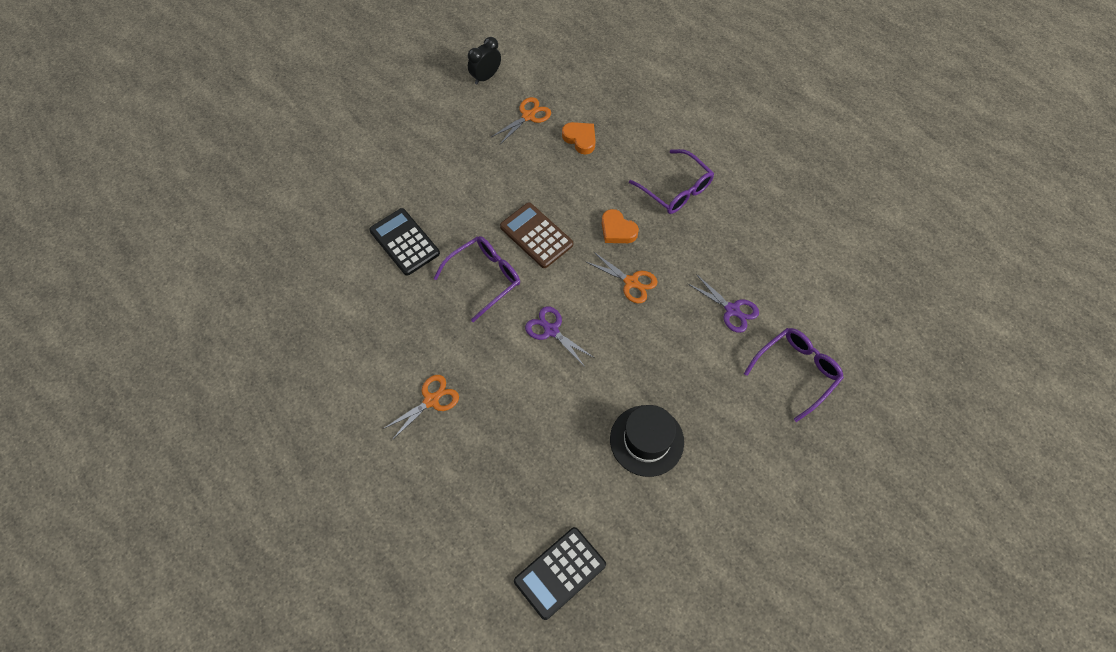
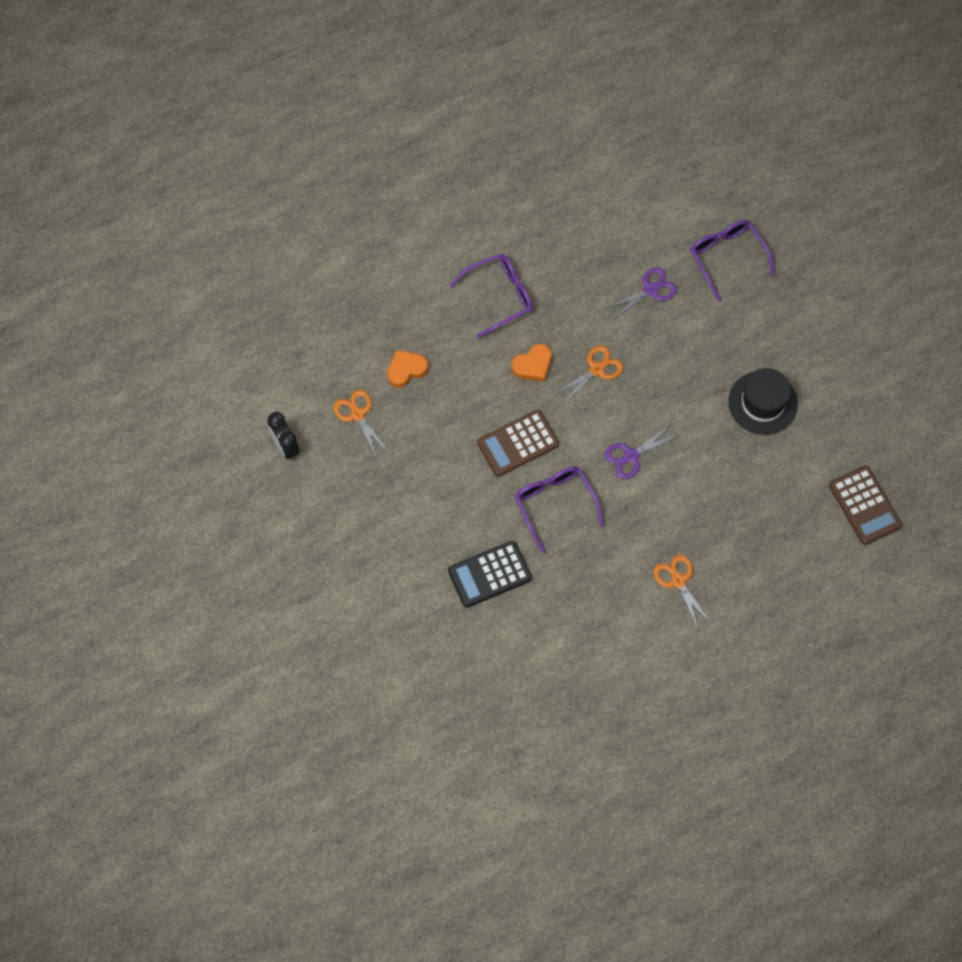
camera: 75 degrees left, 5 degrees up
black calculator [514,527,606,620] -> brown calculator [829,466,902,545]

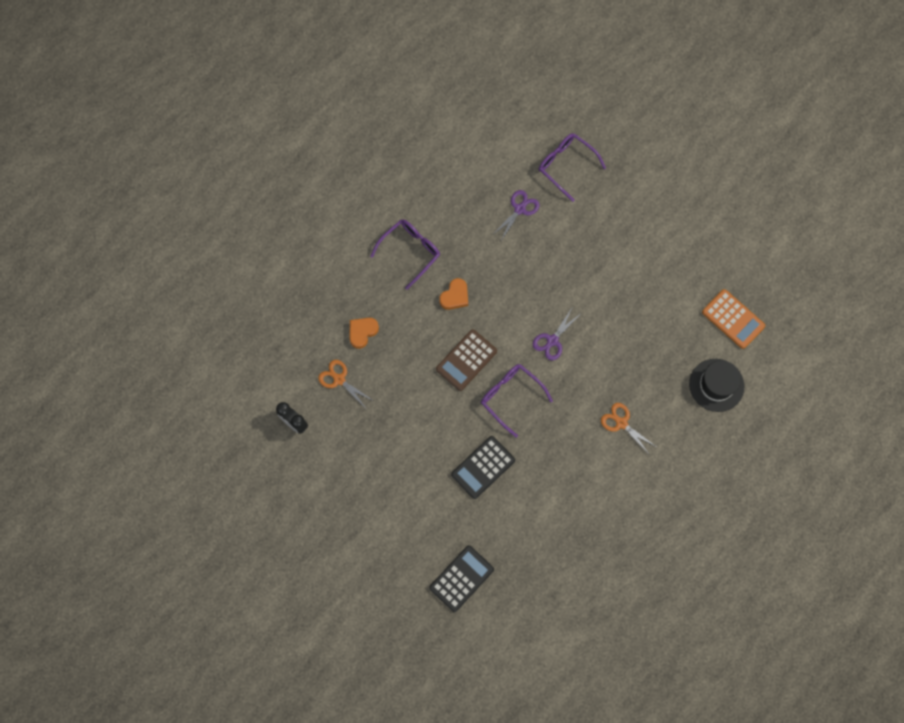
camera: 20 degrees left, 5 degrees up
orange scissors [553,346,623,404] -> none
black hat [728,368,798,435] -> black hat moved to [689,359,744,412]
brown calculator [829,466,902,545] -> orange calculator [702,289,765,349]
none -> black calculator [429,545,494,612]

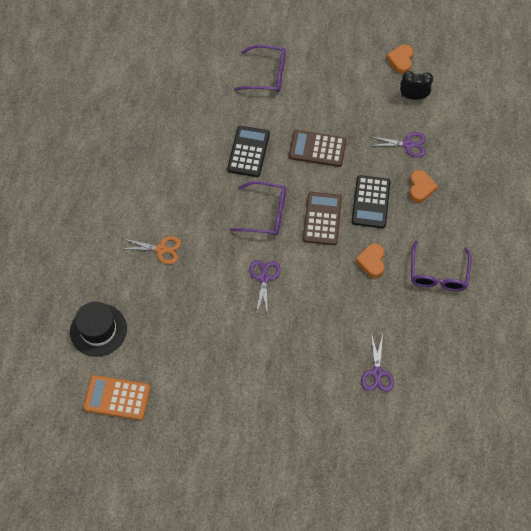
camera: 145 degrees right, 10 degrees down
orange scissors [318,360,374,407] -> purple scissors [369,132,426,157]
black calculator [429,545,494,612] -> black calculator moved to [352,175,391,228]
purple glasses [539,133,606,202] -> purple glasses moved to [234,45,286,92]
none -> brown calculator [289,130,347,167]
none -> orange heart [386,45,413,74]

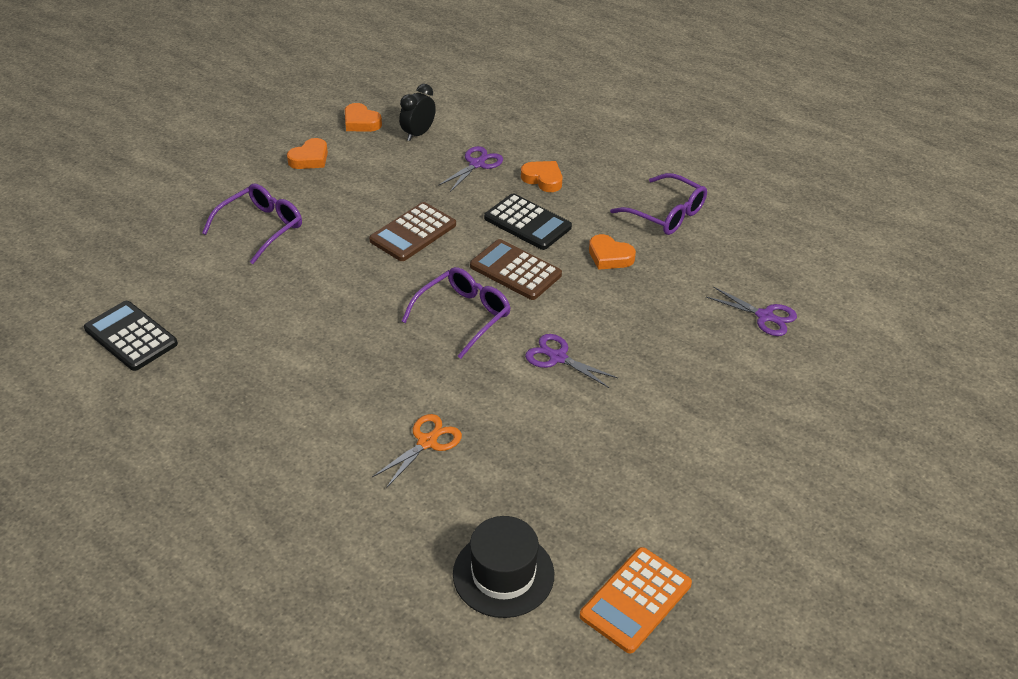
camera: 60 degrees left, 20 degrees down
black calculator [227,126,270,177] -> black calculator moved to [84,301,178,371]
none -> orange heart [287,138,328,169]

